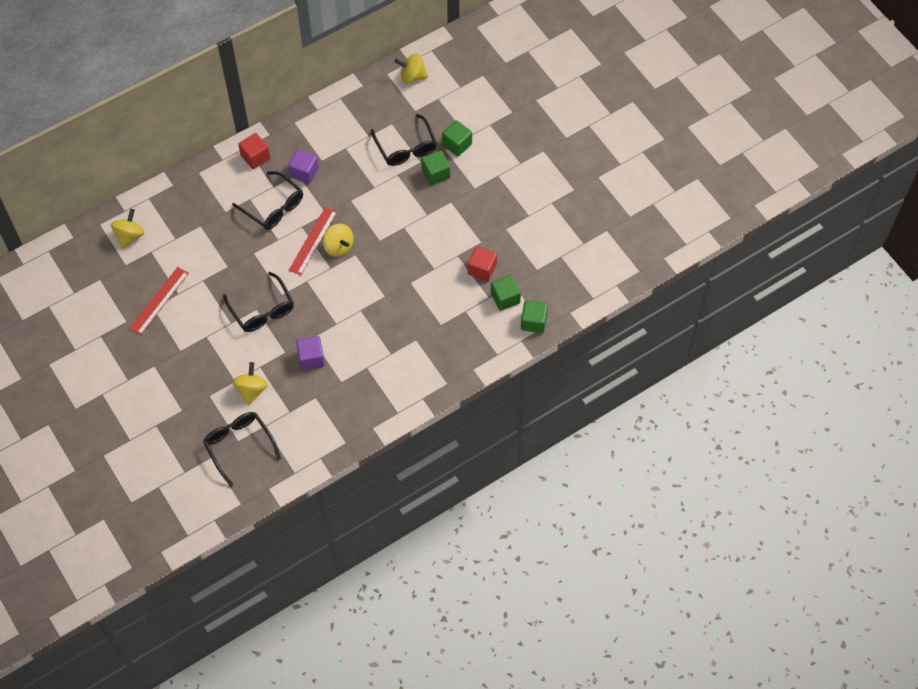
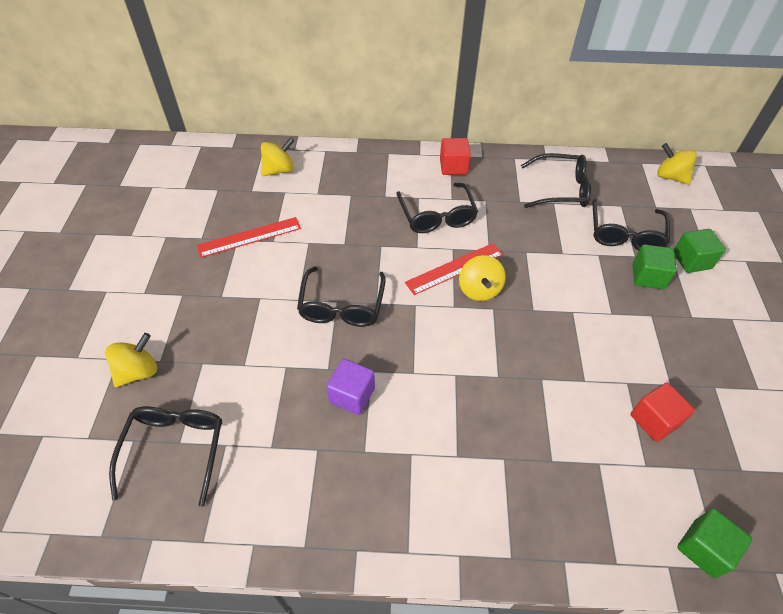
camera: 35 degrees right, 10 degrees down
yellow spinning top [232,362,268,405] -> yellow spinning top moved to [105,333,157,387]
purple cube [288,149,319,184] -> none
green cube [491,275,521,311] -> none
none -> black glasses [521,153,591,208]

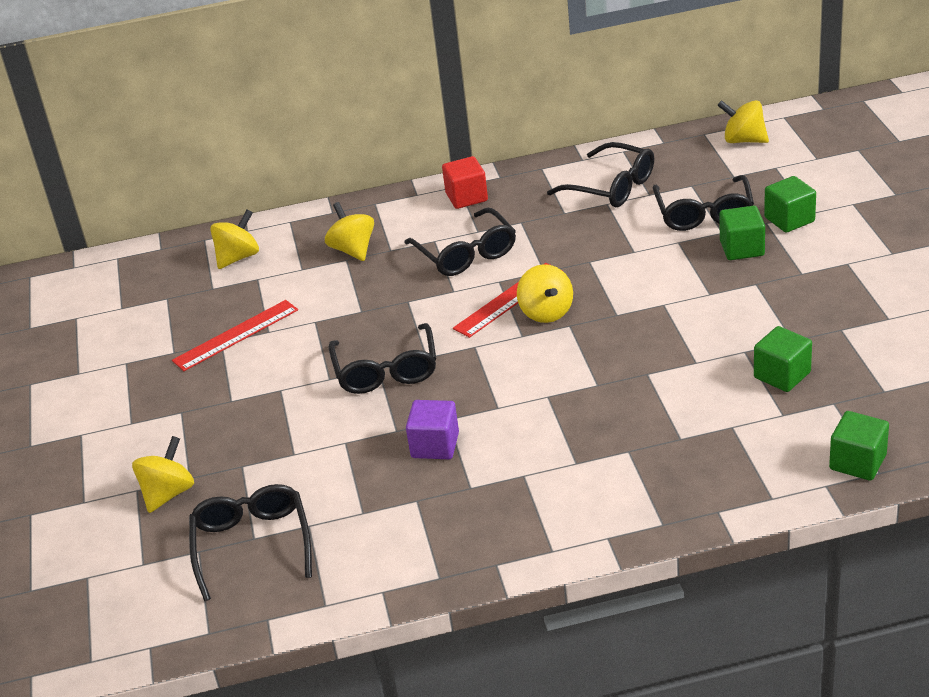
camera: 10 degrees left, 15 degrees down
black glasses [521,153,591,208] -> black glasses turned 45 degrees clockwise [547,142,654,207]
red cube [631,383,695,442] -> green cube [754,326,812,392]
none -> yellow spinning top [325,202,374,261]

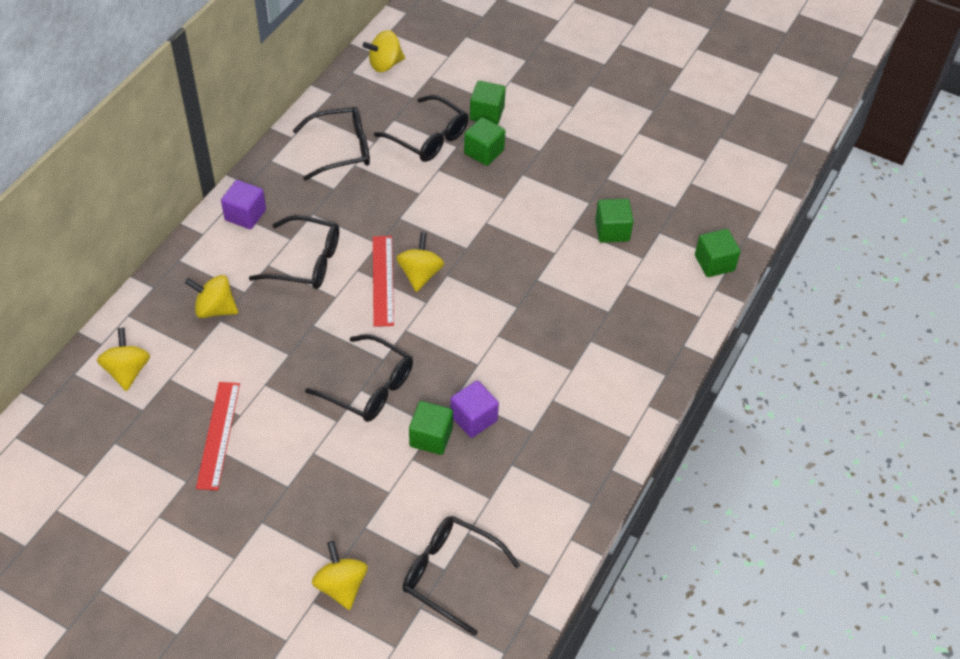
camera: 55 degrees left, 15 degrees up
red cube [442,156,488,209] -> purple cube [221,180,266,229]
yellow spinning top [517,264,573,323] -> yellow spinning top turned 105 degrees counterclockwise [396,232,444,292]
none -> green cube [409,401,453,455]

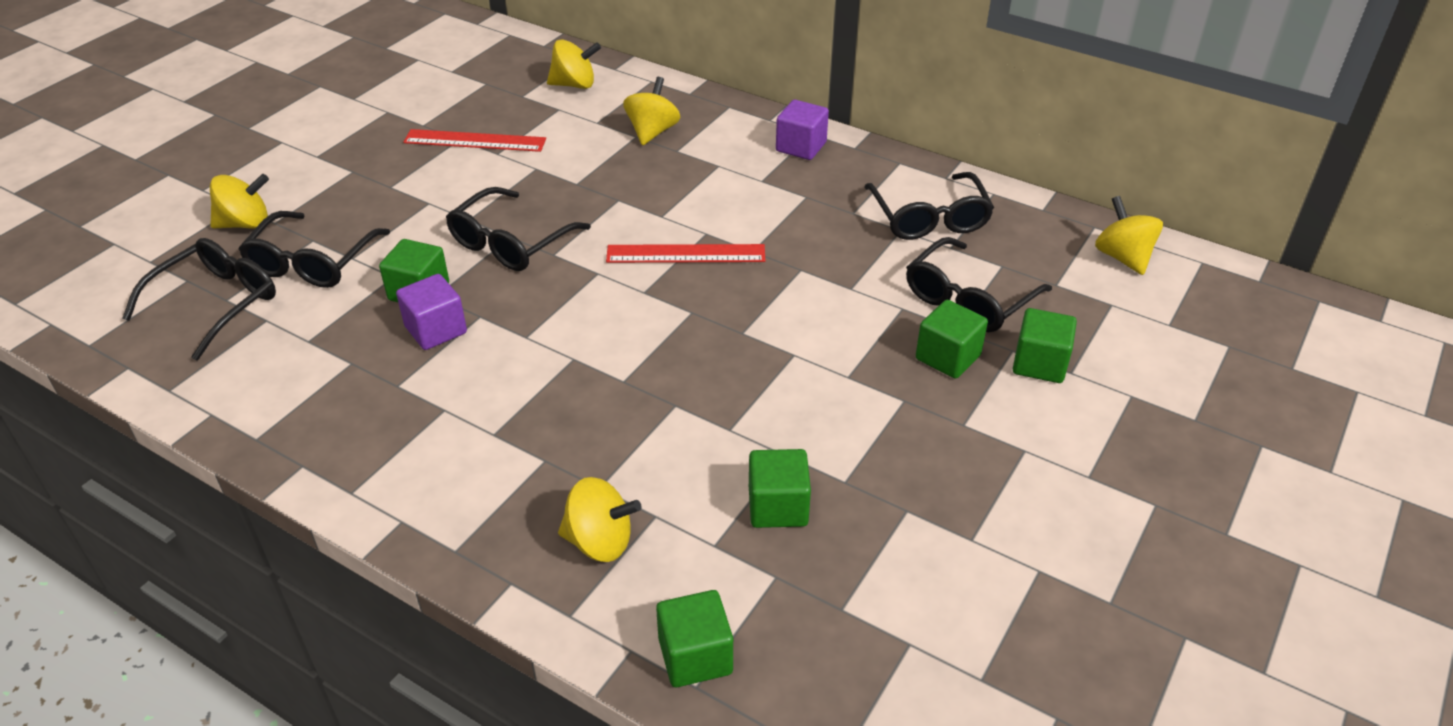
camera: 95 degrees right, 10 degrees down
black glasses [249,215,339,289] -> black glasses moved to [239,211,390,288]
yellow spinning top [396,232,444,292] -> yellow spinning top moved to [558,477,642,562]

